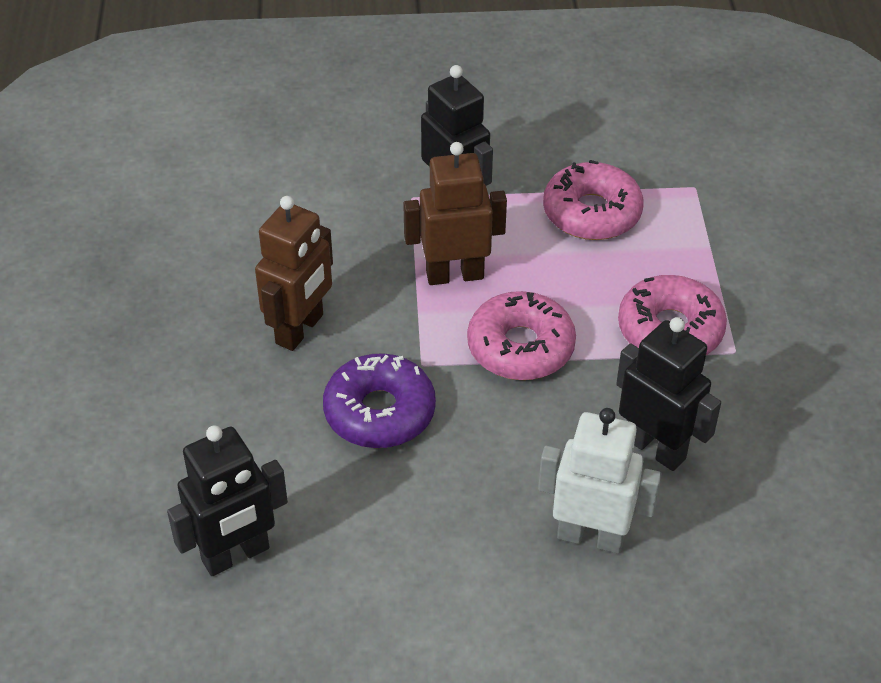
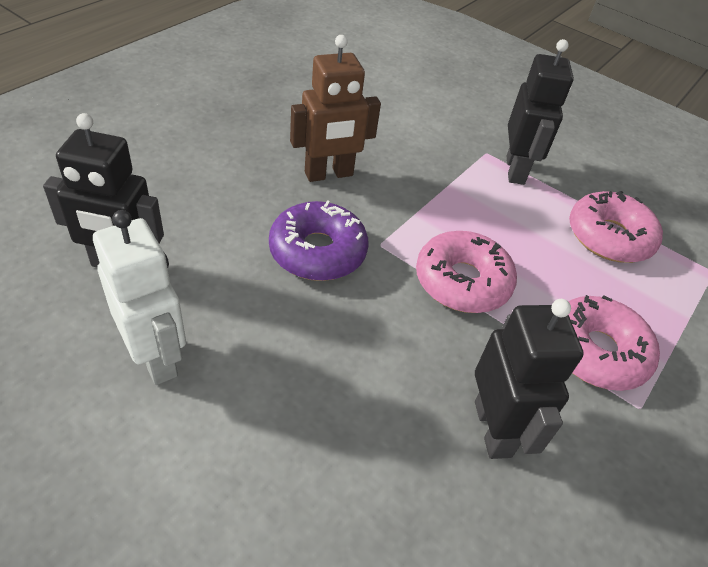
camera: 35 degrees right, 0 degrees up
brown robot [403,142,507,285] -> none
white robot [538,408,662,554] -> white robot moved to [93,210,186,385]

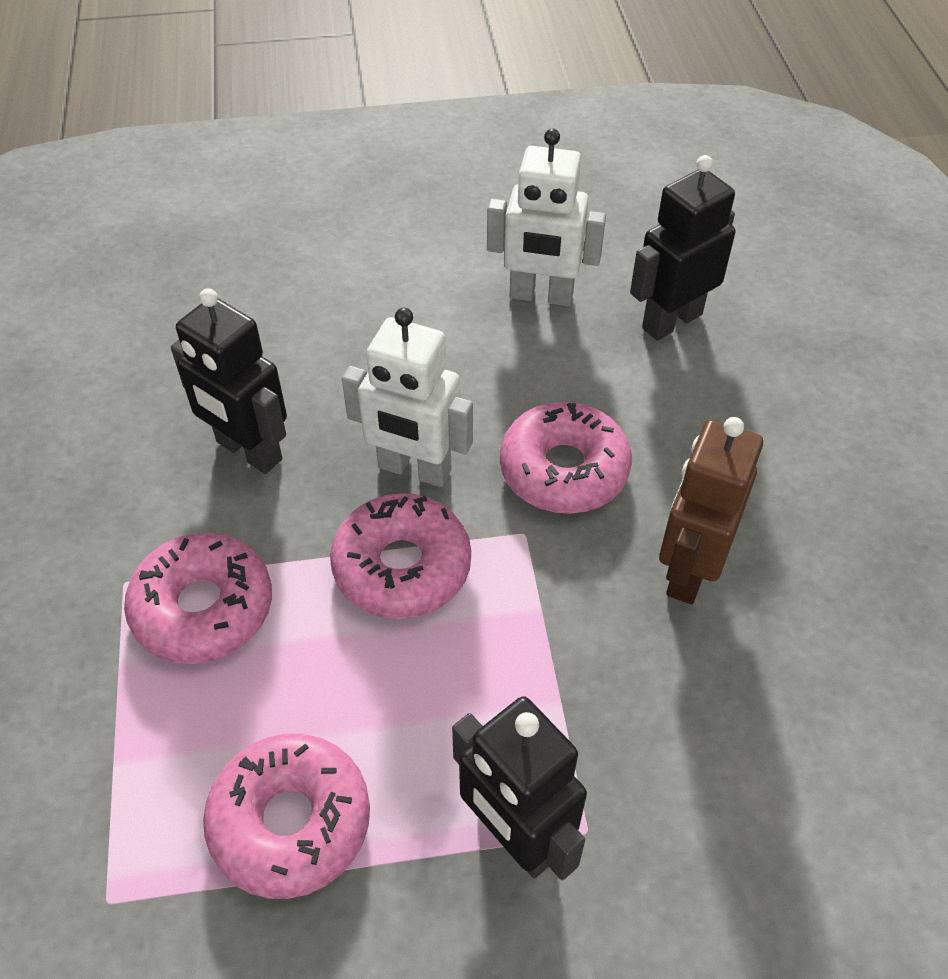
camera: 140 degrees right, 5 degrees up
purple donut [269,200,368,281] -> pink donut [500,402,632,514]
none -> white robot [342,308,473,487]

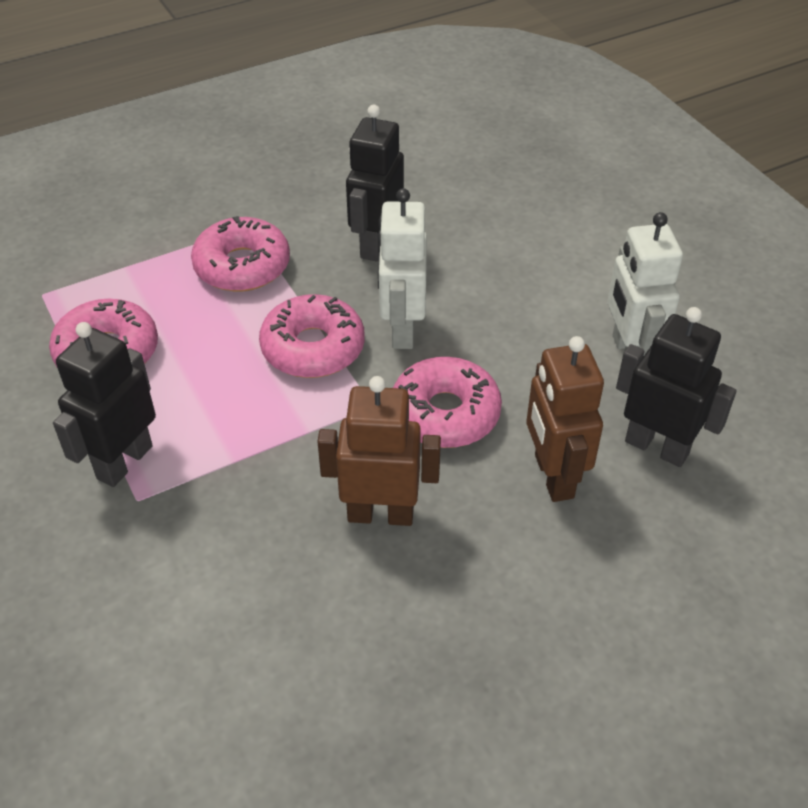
camera: 70 degrees right, 5 degrees down
none -> brown robot [526,336,604,502]

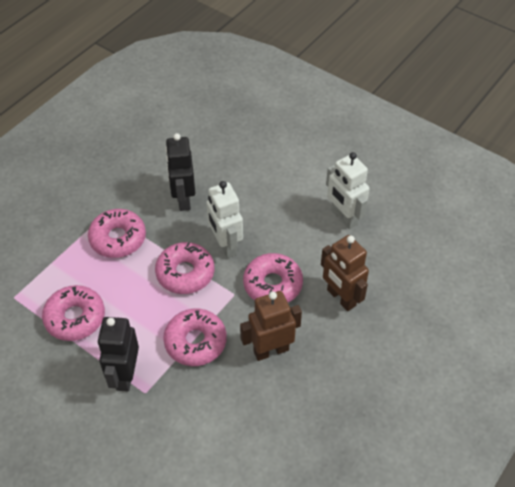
camera: 25 degrees left, 5 degrees up
black robot [616,307,737,467] -> none
none -> pink donut [163,309,227,366]

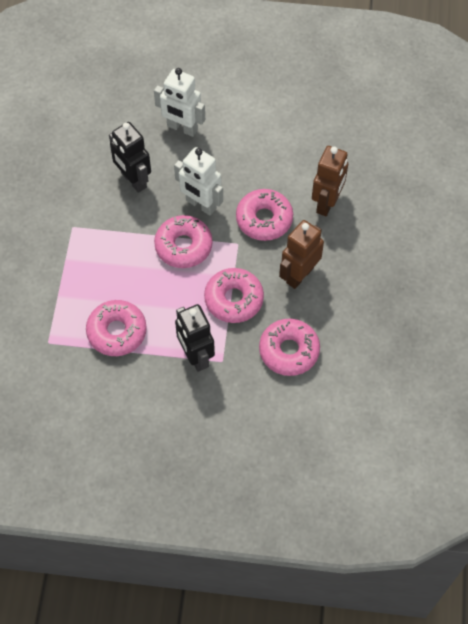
camera: 30 degrees left, 10 degrees up
pink donut [88,209,146,258] -> pink donut moved to [259,319,320,376]
brown robot [321,235,369,311] -> brown robot turned 90 degrees counterclockwise [312,146,348,216]
white robot [326,152,370,229] -> white robot moved to [154,68,205,137]

